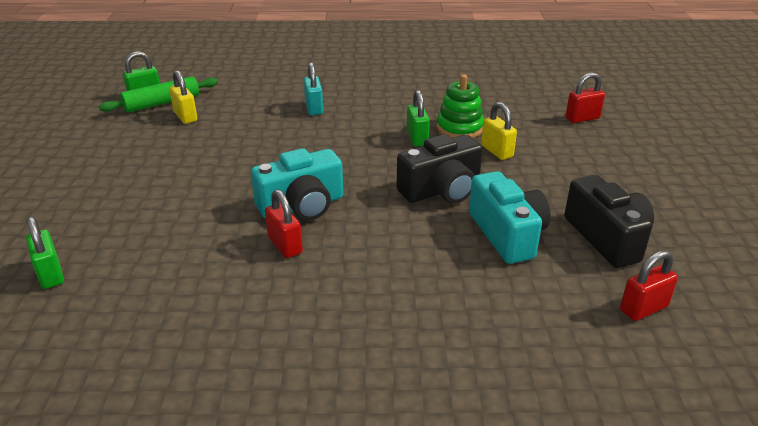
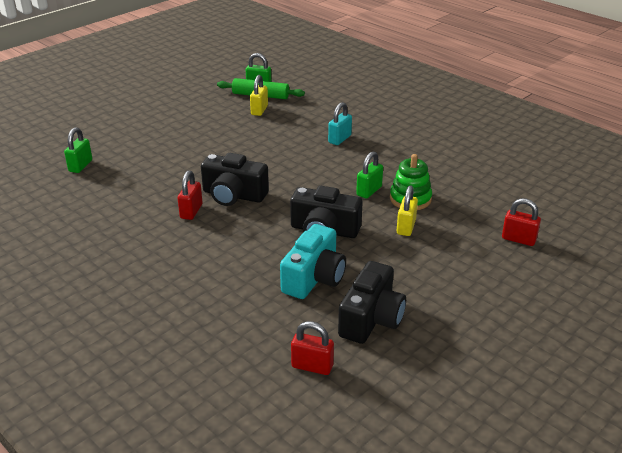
camera: 45 degrees right, 0 degrees up
turquoise camera [251,148,343,220] -> black camera [201,153,269,206]

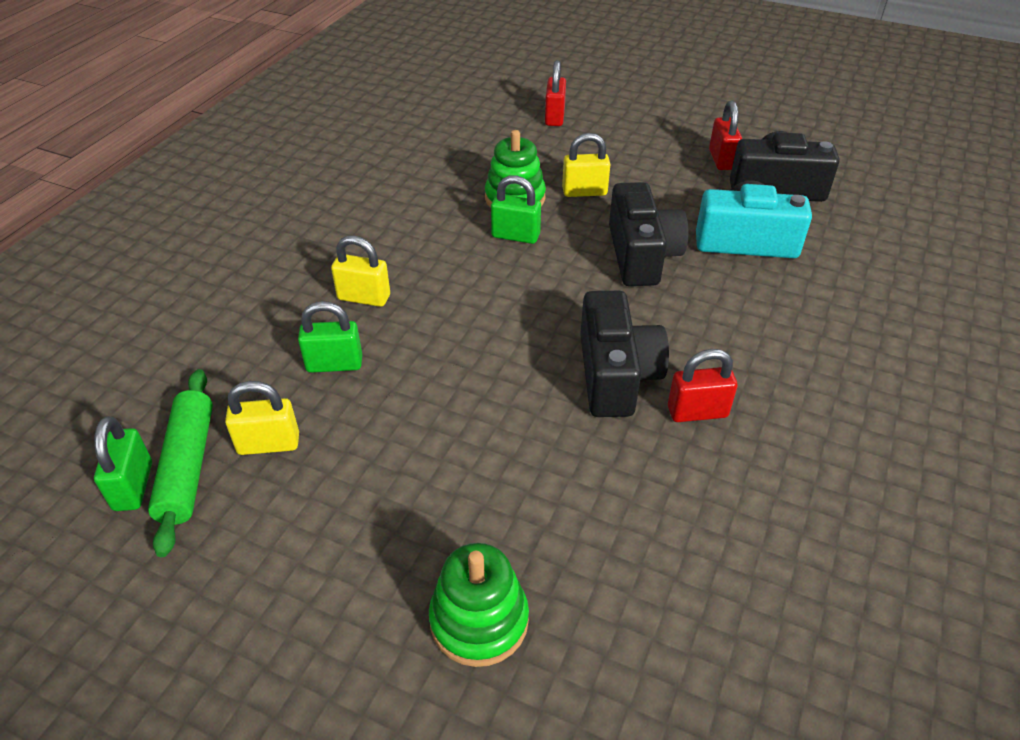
camera: 110 degrees left, 10 degrees up
green padlock [64,127,92,173] -> green padlock moved to [298,301,362,373]
red padlock [291,321,334,375] -> red padlock moved to [709,100,742,170]
turquoise padlock [328,102,352,145] -> yellow padlock [331,236,390,307]
none -> green stacking toy [429,543,529,667]

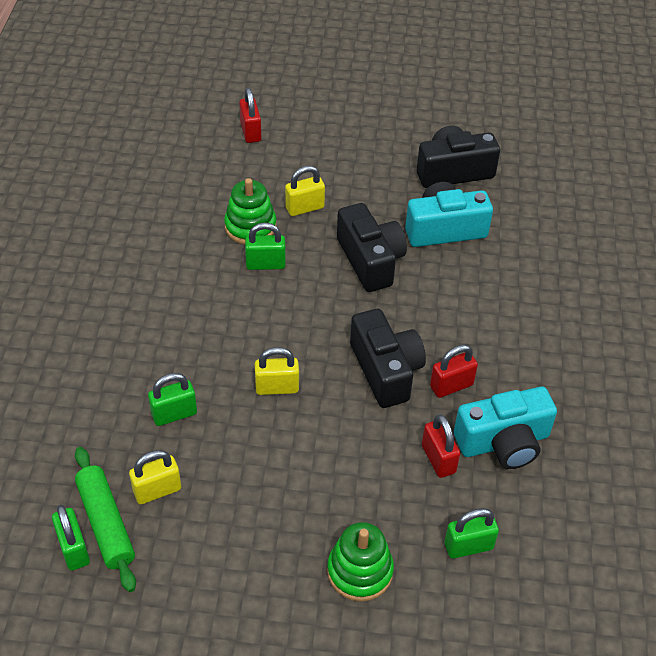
camera: 20 degrees left, 5 degrees up
yellow padlock [331,236,390,307] -> yellow padlock moved to [255,347,299,395]
red padlock [709,100,742,170] -> red padlock moved to [422,414,460,478]
none -> green padlock [444,508,499,559]
none -> turquoise camera [454,387,557,469]

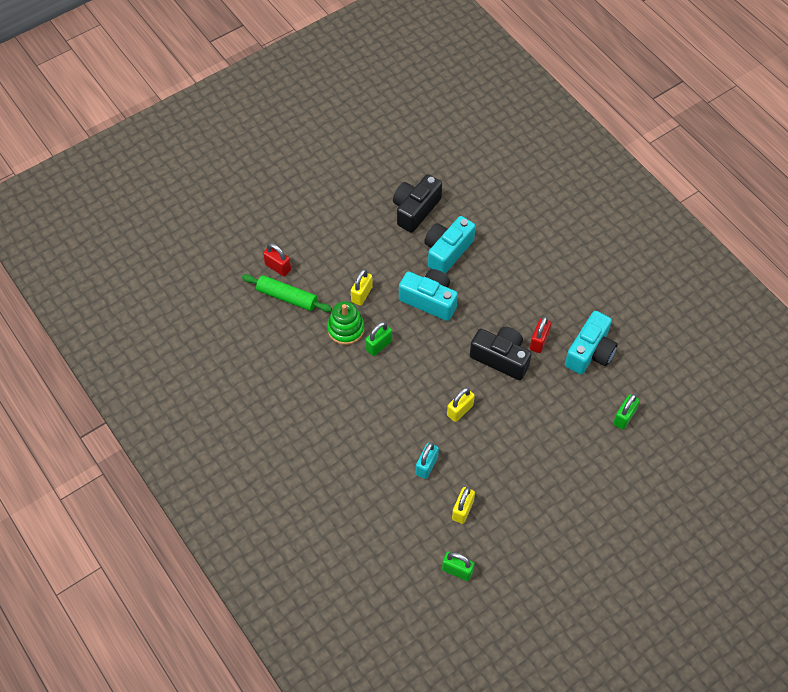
camera: 40 degrees left, 10 degrees up
green rolling pin [75,447,136,592] -> green rolling pin moved to [242,274,332,312]
green padlock [148,373,197,426] -> turquoise padlock [416,442,439,479]
green stacking toy [327,522,394,601] -> none
black camera [337,203,407,292] -> turquoise camera [399,269,458,321]
red padlock [422,414,460,478] -> none

